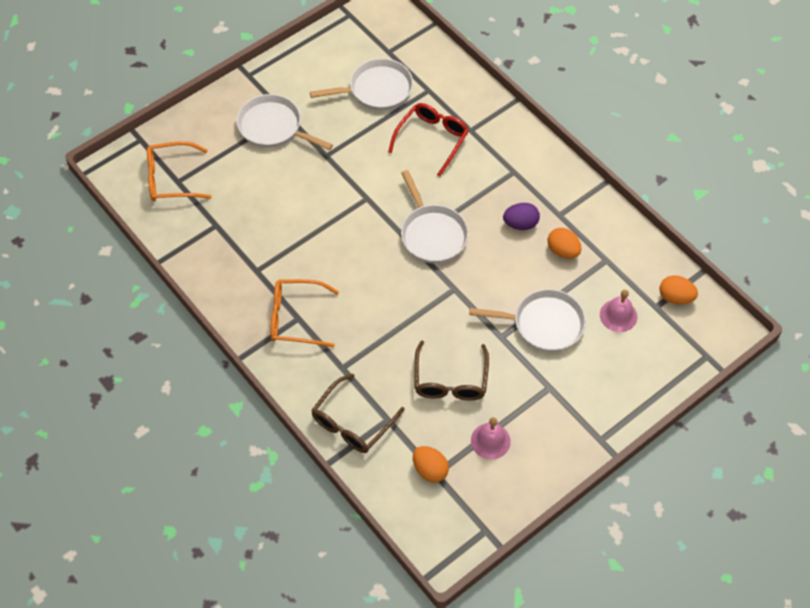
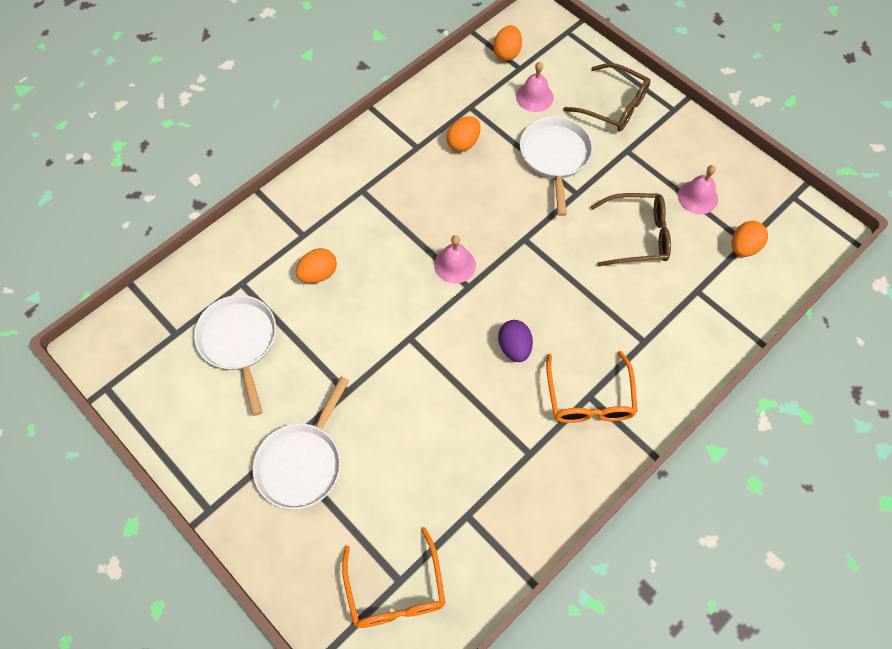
camera: 95 degrees left, 5 degrees up
brown glasses [311,374,405,453] -> brown glasses moved to [563,63,651,131]
red glasses [388,103,469,177] -> orange egg [296,248,337,283]
white pan [401,170,469,263] -> pink bell [434,235,476,283]
purple egg [503,203,540,230] -> purple egg moved to [498,320,533,362]

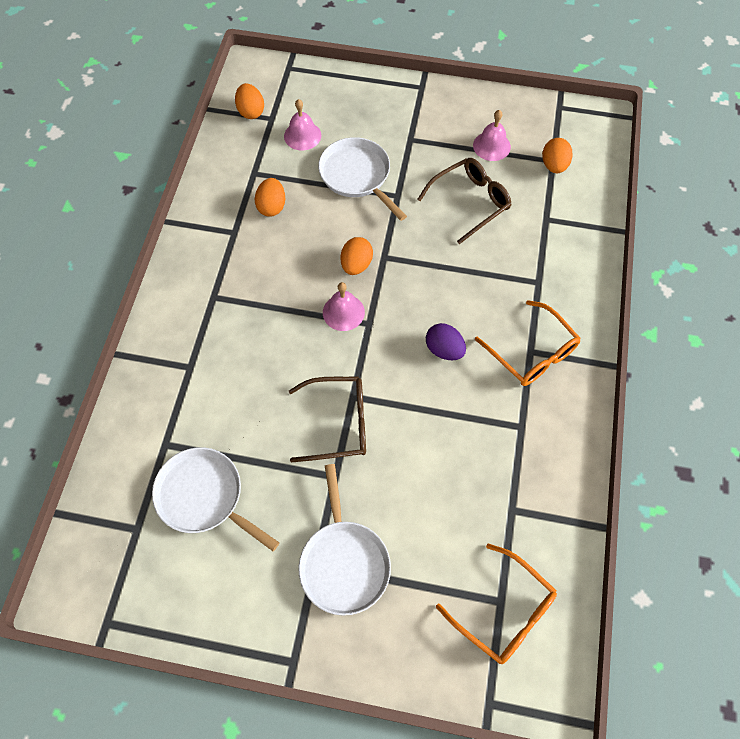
camera: 35 degrees left, 0 degrees up
orange egg [296,248,337,283] -> orange egg moved to [341,237,373,275]
brown glasses [563,63,651,131] -> brown glasses moved to [289,377,366,463]

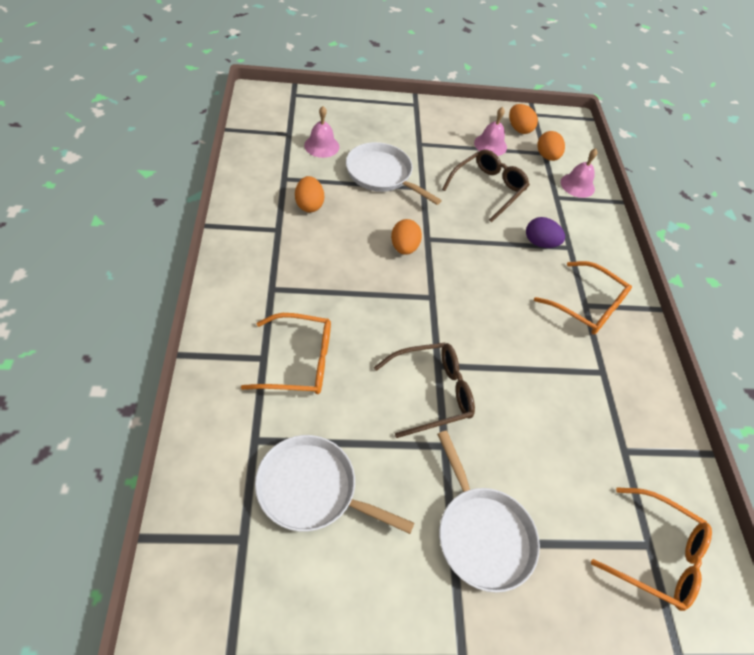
camera: 20 degrees left, 10 degrees down
orange egg [235,83,264,119] -> orange egg moved to [509,104,538,134]
pink bell [323,282,365,331] -> pink bell moved to [561,148,598,198]
purple egg [426,323,466,360] -> purple egg moved to [526,217,565,248]
none -> orange glasses [241,313,331,394]

